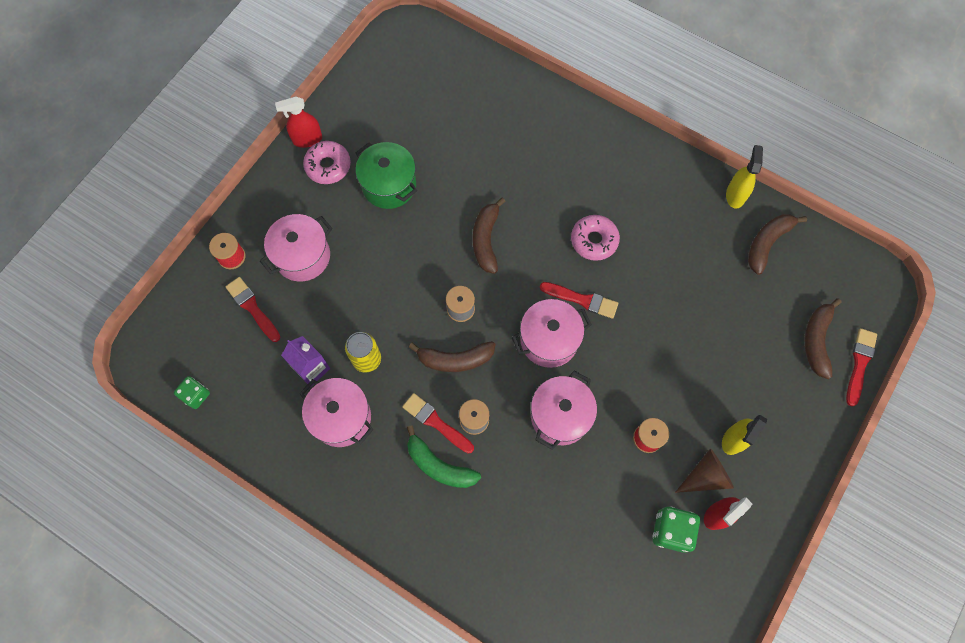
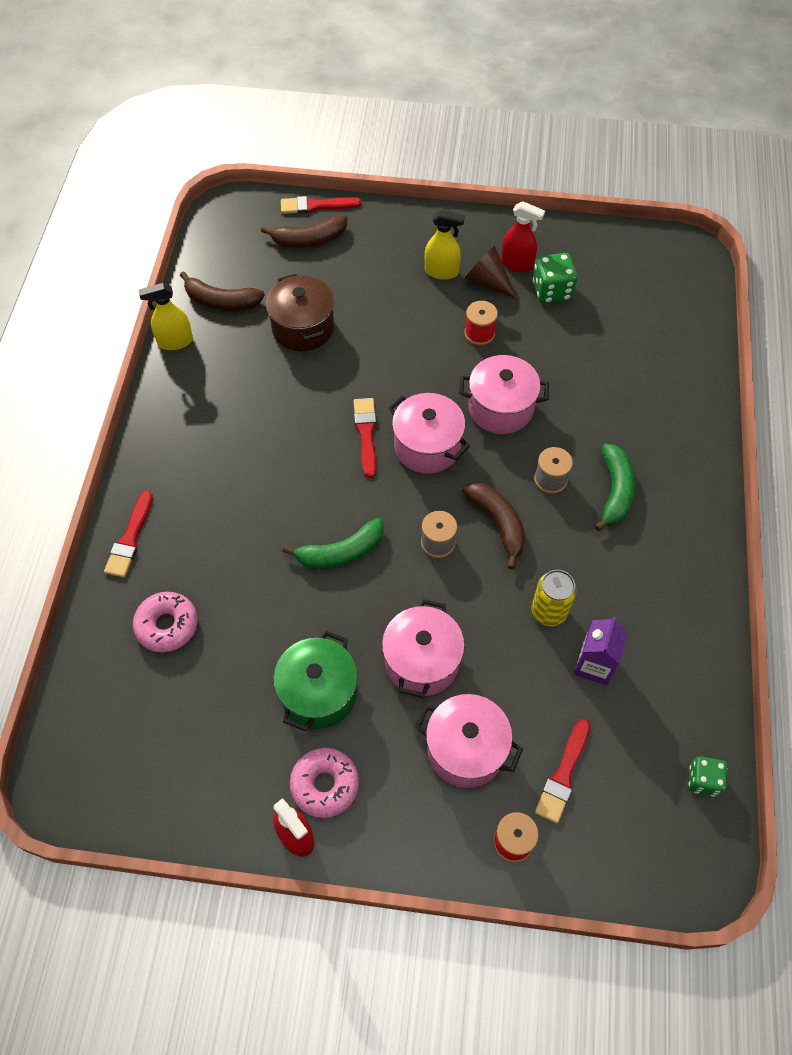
camera: 115 degrees left, 10 degrees down
pink pot [300,378,373,447] -> pink pot moved to [382,599,465,698]
red brush [402,393,474,454] -> red brush moved to [104,490,153,578]
brown banana [473,197,505,274] -> green banana [283,518,384,569]
pink donut [571,215,620,261] -> pink donut moved to [133,592,198,653]
none -> brown pot [266,273,334,351]

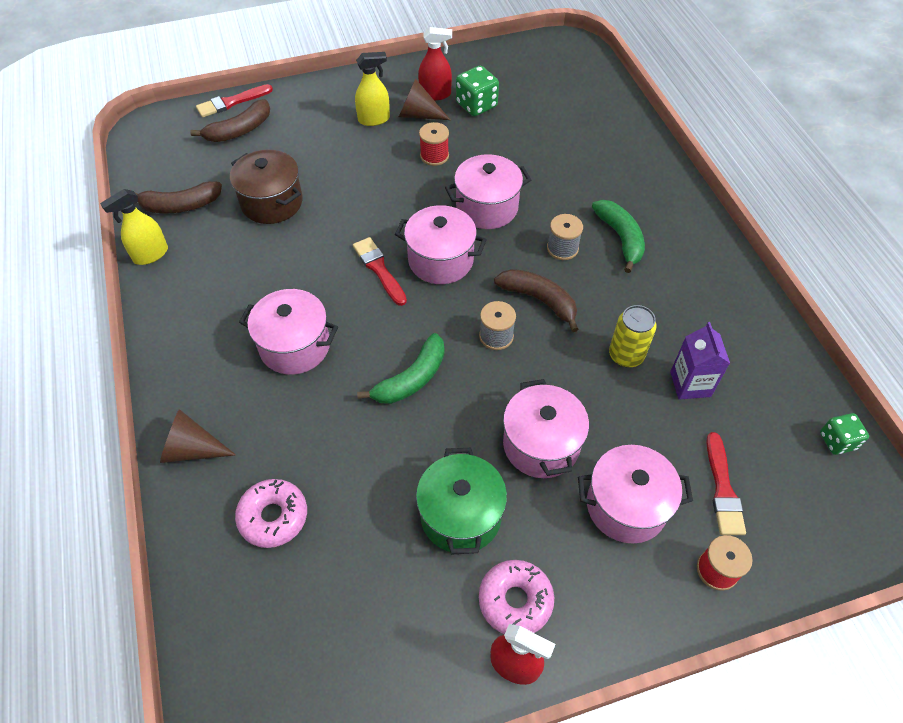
camera: 25 degrees left, 5 degrees down
red brush [104,490,153,578] -> brown cone [160,409,236,463]
none -> pink pot [239,289,338,375]

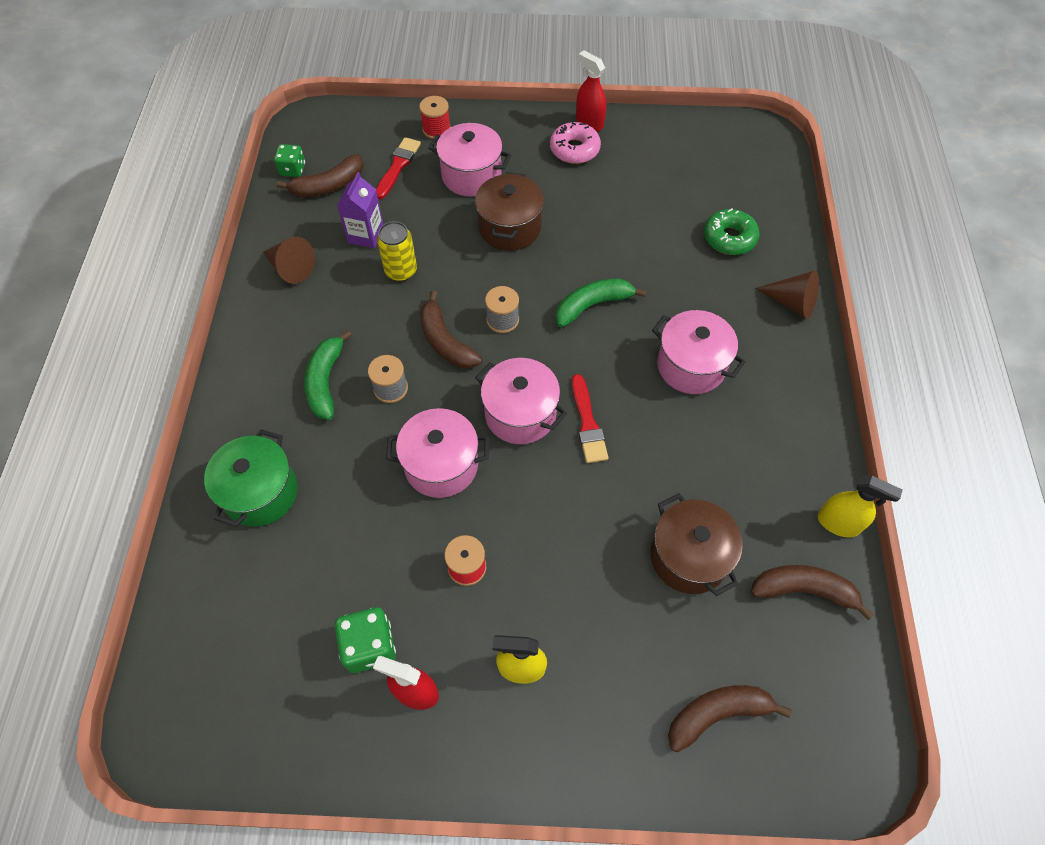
camera: 160 degrees left, 5 degrees up
yellow spray bottle [100,189,168,265] -> yellow spray bottle turned 45 degrees clockwise [818,475,903,537]
red brush [196,84,273,117] -> none
pink donut [235,479,307,548] -> green donut [704,208,760,255]
brown cone [399,78,450,120] -> brown cone moved to [263,237,315,284]
green pot [416,448,507,554] -> green pot moved to [204,429,298,527]
pink pot [503,379,589,478] -> brown pot [475,172,544,251]
none -> brown banana [277,154,363,197]

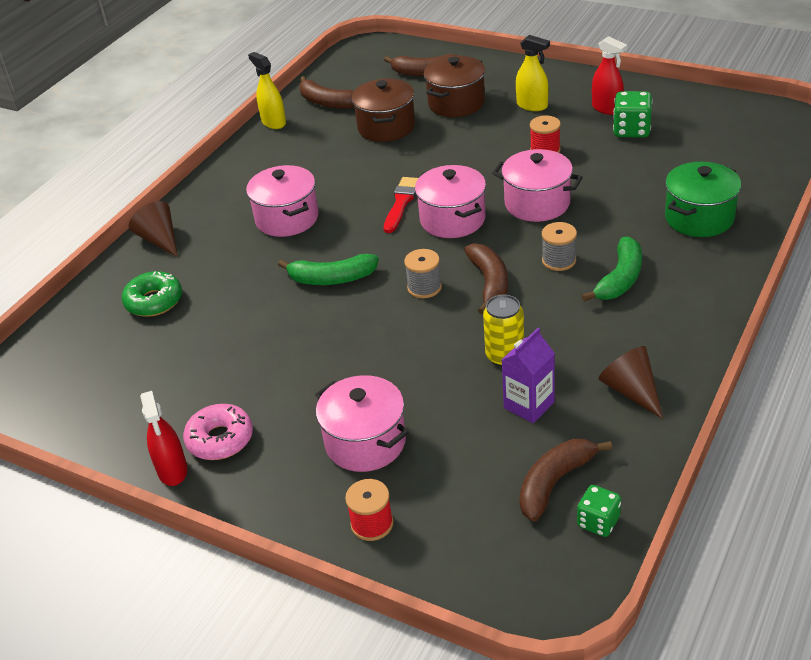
camera: 150 degrees left, 20 degrees down
brown banana [277,154,363,197] -> brown banana turned 45 degrees counterclockwise [519,439,612,522]
red brush [376,137,421,199] -> none
brown pot [475,172,544,251] -> brown pot moved to [424,56,485,117]

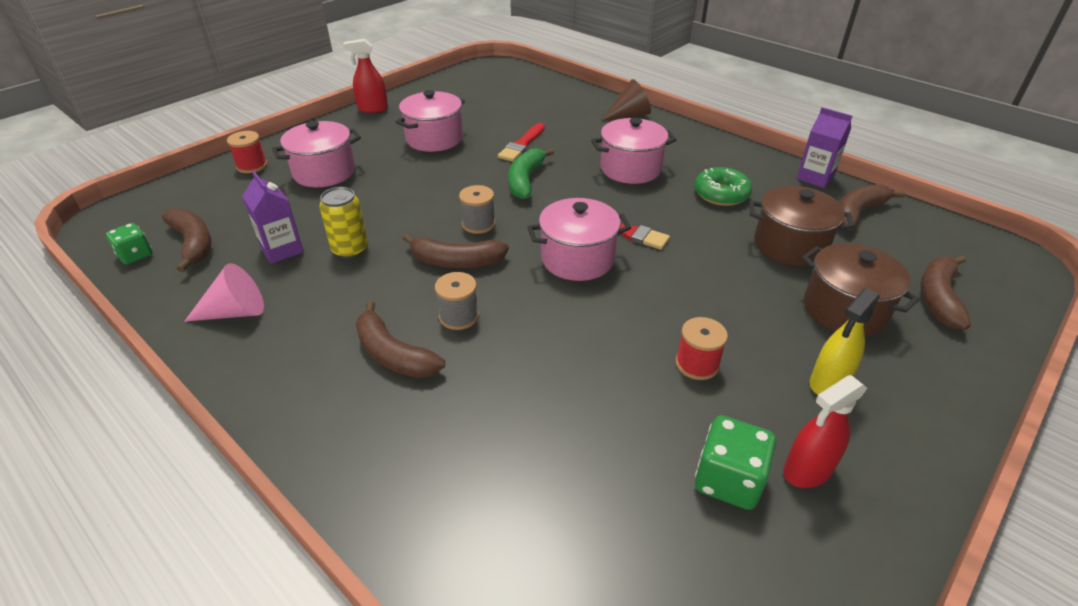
camera: 100 degrees right, 0 degrees up
green donut [122,271,182,317] -> green donut moved to [694,167,752,206]
pink donut [183,404,253,460] -> none
yellow spray bottle [248,52,286,129] -> purple carton [796,107,852,188]
pink pot [492,149,583,222] -> pink pot moved to [396,90,465,152]
green banana [582,237,642,302] -> brown banana [355,301,445,378]
brown cone [598,346,663,419] -> pink cone [184,263,264,322]
green pot [665,162,741,237] -> none
none -> red brush [498,123,545,162]

